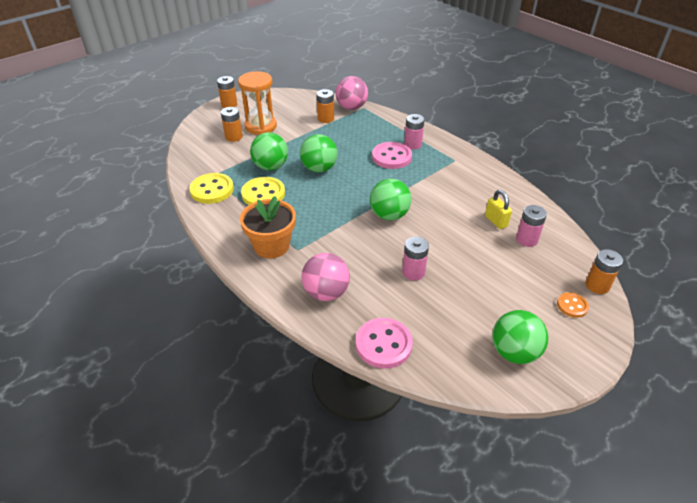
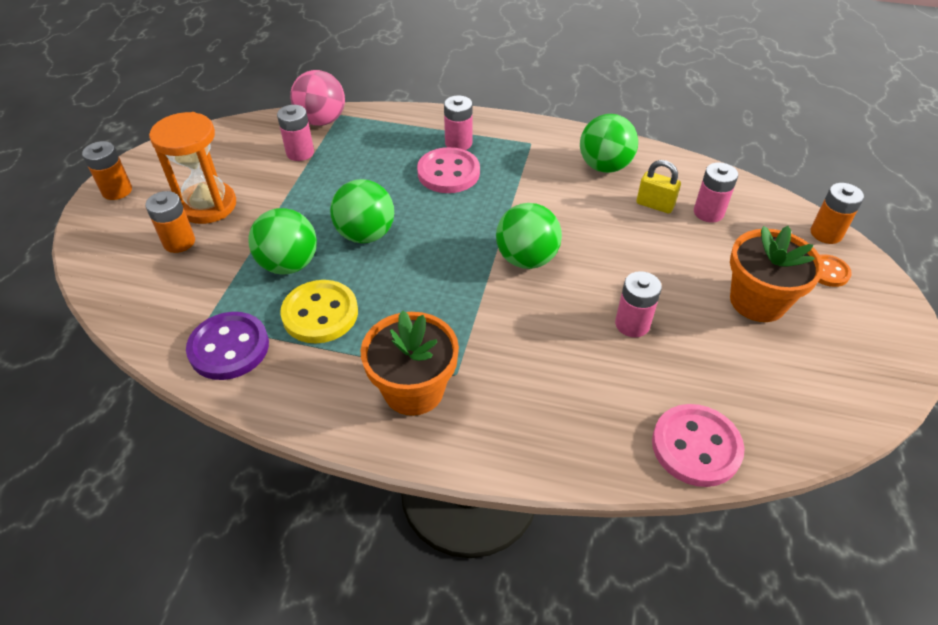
camera: 35 degrees left, 5 degrees up
yellow button [189,173,234,204] -> purple button [186,312,269,380]
pink ball [301,253,350,301] -> none
orange battery [317,89,334,123] -> pink battery [277,105,314,161]
green ball [492,310,548,364] -> green ball moved to [580,114,638,173]
none -> orange flower pot [730,226,824,322]

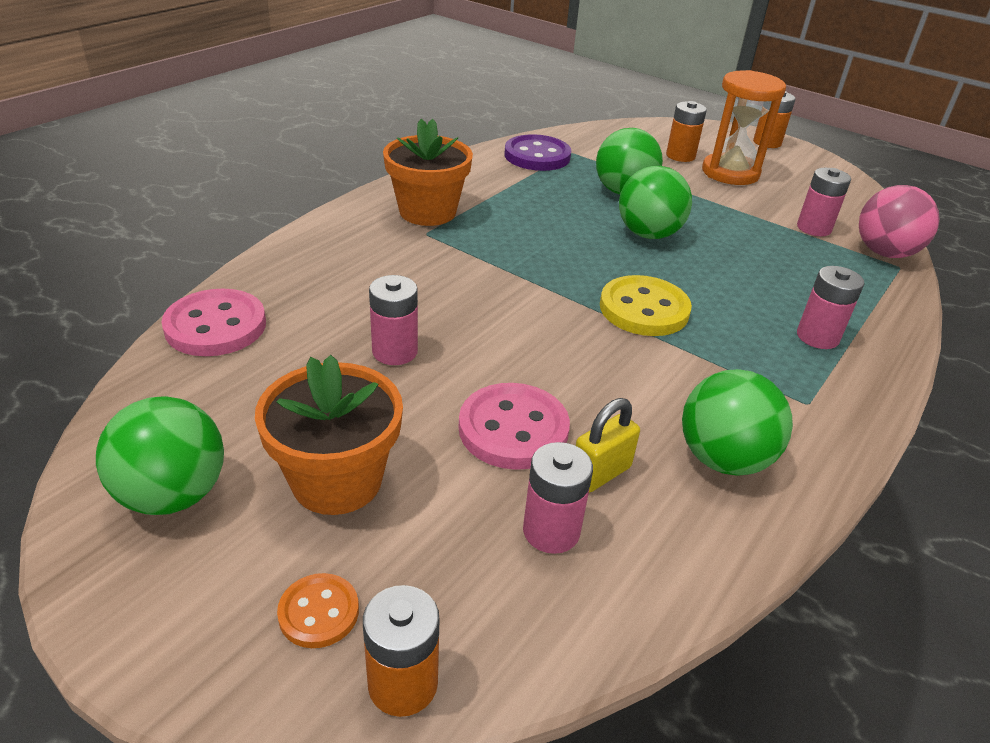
camera: 110 degrees right, 10 degrees down
yellow button [280,280,358,343] -> yellow button moved to [600,275,692,336]
pink button [417,147,480,193] -> pink button moved to [459,383,570,470]
green ball [496,203,562,269] -> green ball moved to [96,396,224,515]

